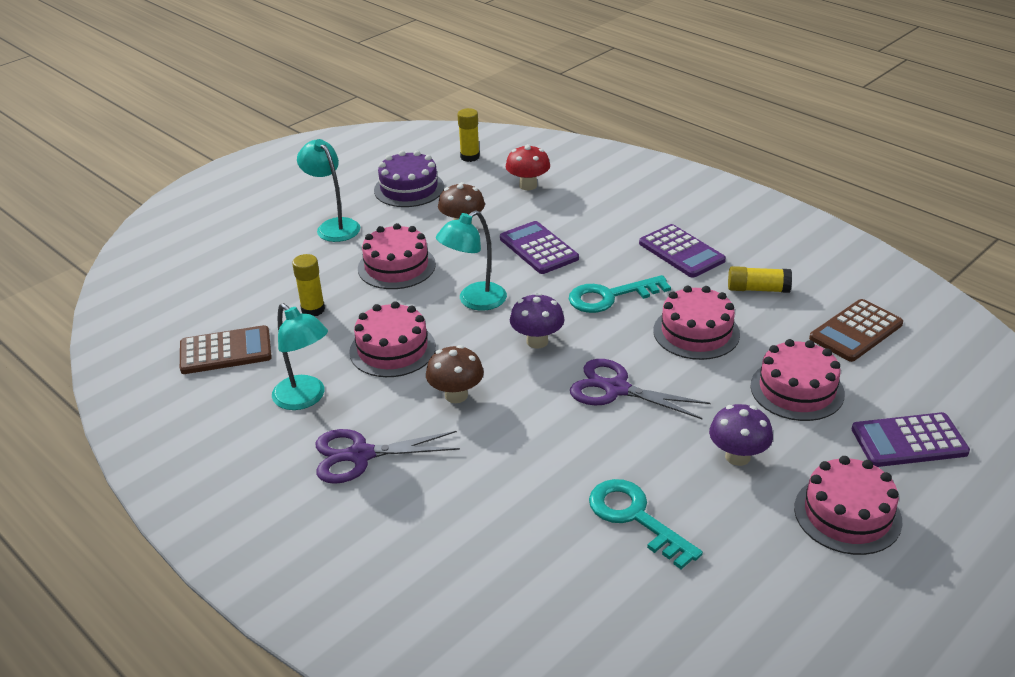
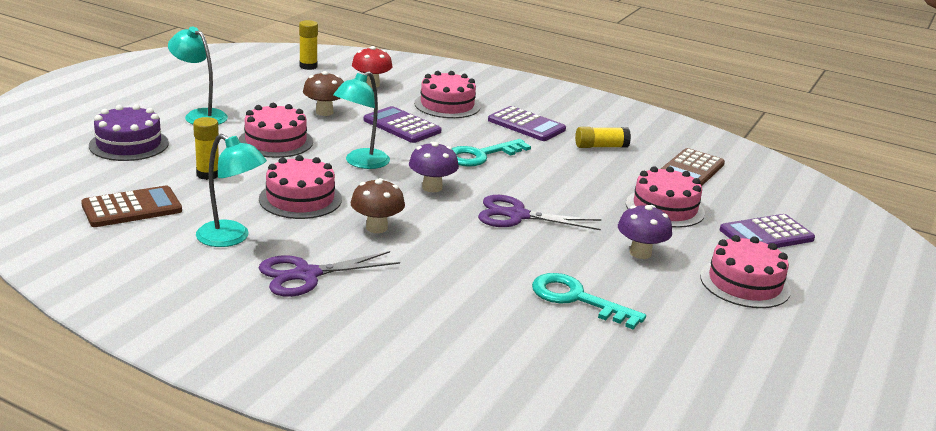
camera: 20 degrees left, 10 degrees down
purple cake [374,151,444,207] -> purple cake moved to [89,104,169,161]
pink cake [653,286,740,360] -> pink cake moved to [414,71,480,118]

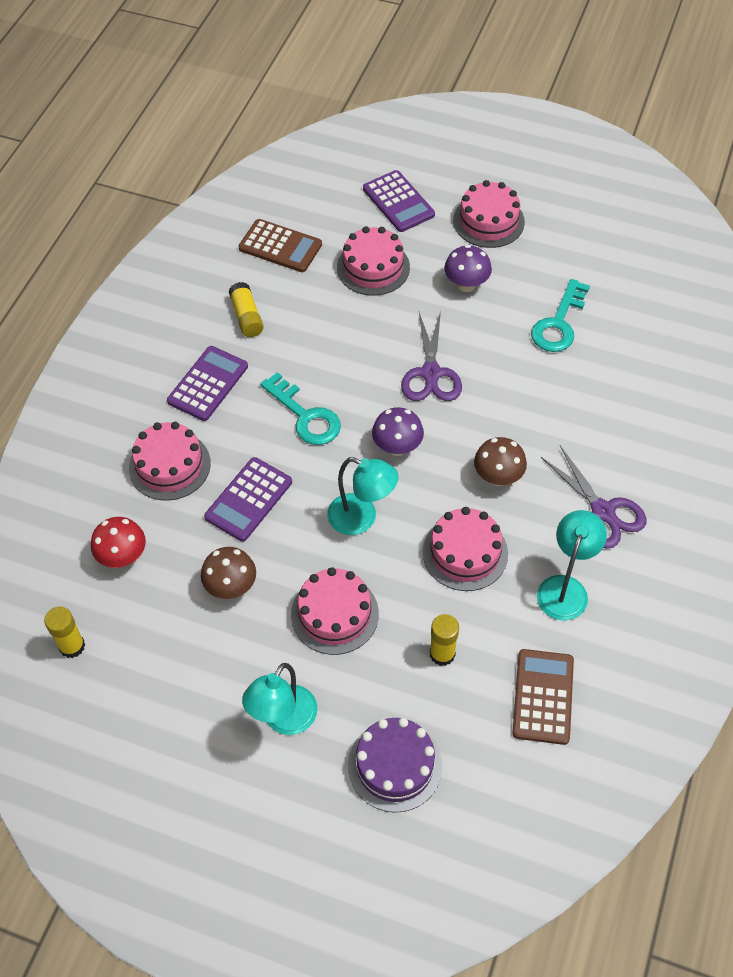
camera: 95 degrees left, 30 degrees up
brown calculator [81,186,182,227] -> brown calculator turned 45 degrees clockwise [512,649,574,745]

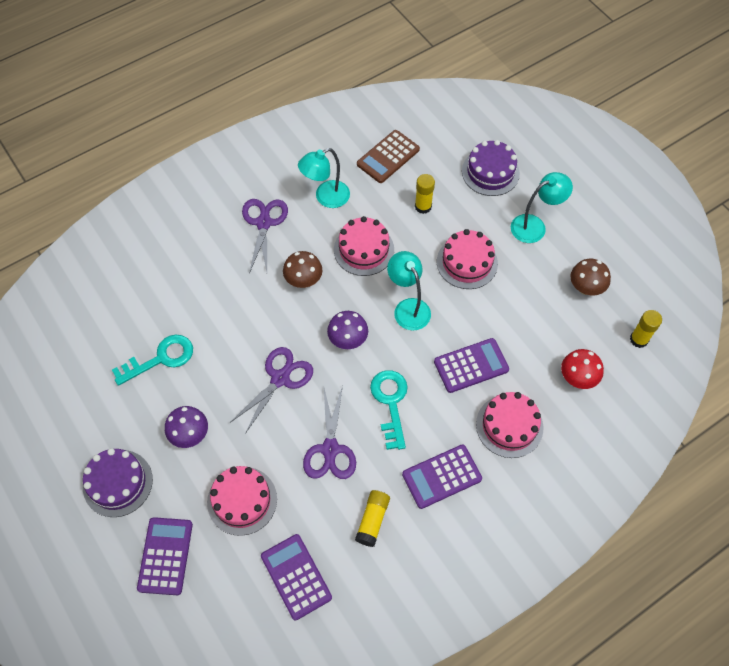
camera: 145 degrees left, 5 degrees up
brown mushroom [201,547,256,599] -> brown mushroom moved to [570,259,611,295]
brown calculator [239,219,322,272] -> purple calculator [261,534,332,620]
pink cake [453,180,525,248] -> purple cake [83,448,153,517]
none -> purple scissors [303,386,356,479]

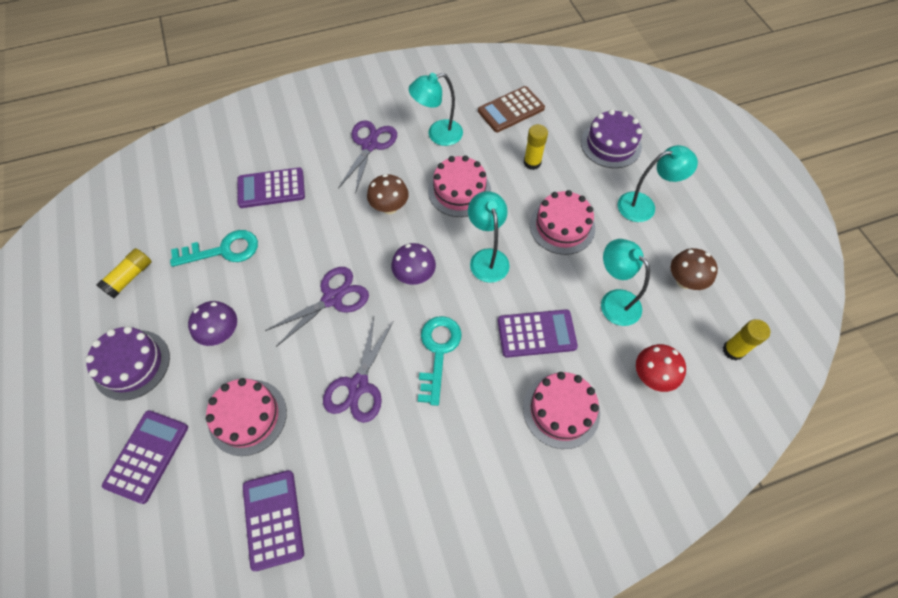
camera: 15 degrees right, 0 degrees up
yellow glue stick [355,490,390,547] -> yellow glue stick moved to [96,248,152,298]
purple calculator [402,445,482,509] -> purple calculator moved to [237,168,305,208]
none -> turquoise lamp [601,239,650,326]

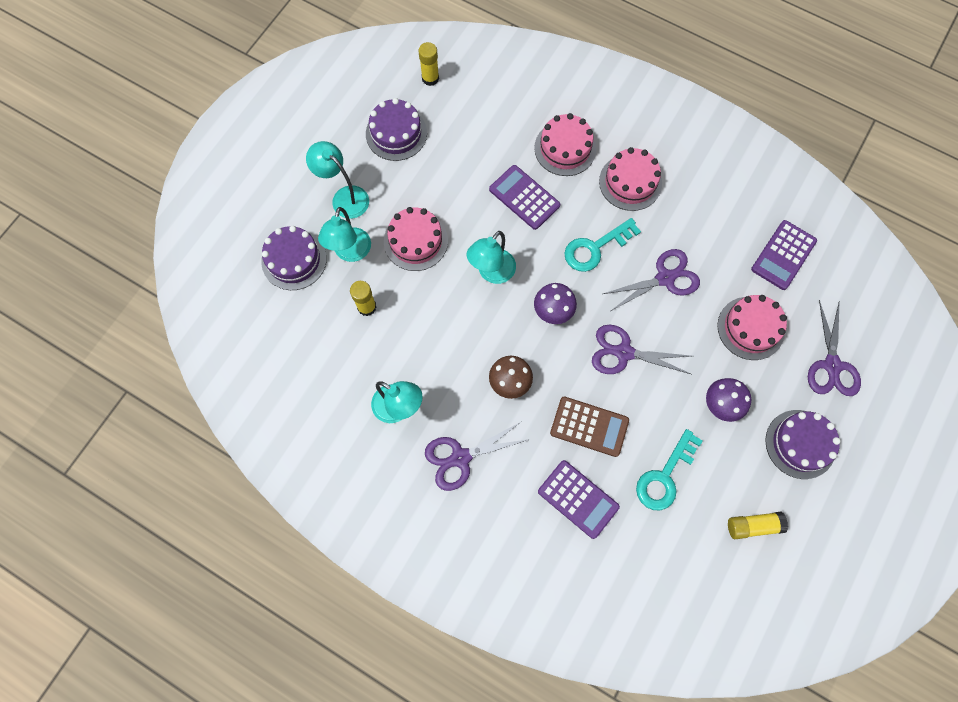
camera: 130 degrees left, 10 degrees up
purple calculator [102,410,188,504] -> purple scissors [808,300,861,396]
turquoise key [170,230,258,267] -> turquoise key turned 90 degrees counterclockwise [636,429,702,510]
pink cake [428,155,491,217] -> pink cake moved to [599,147,662,211]
brown calculator [478,86,545,132] -> brown calculator moved to [550,397,629,457]
turquoise lamp [601,239,650,326] -> turquoise lamp moved to [318,207,371,262]
red mushroom [636,344,686,392] -> none
brown mushroom [671,248,718,290] -> purple cake [366,98,427,161]

